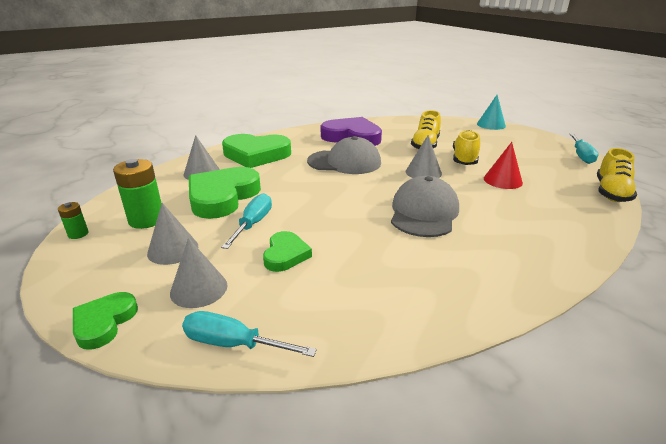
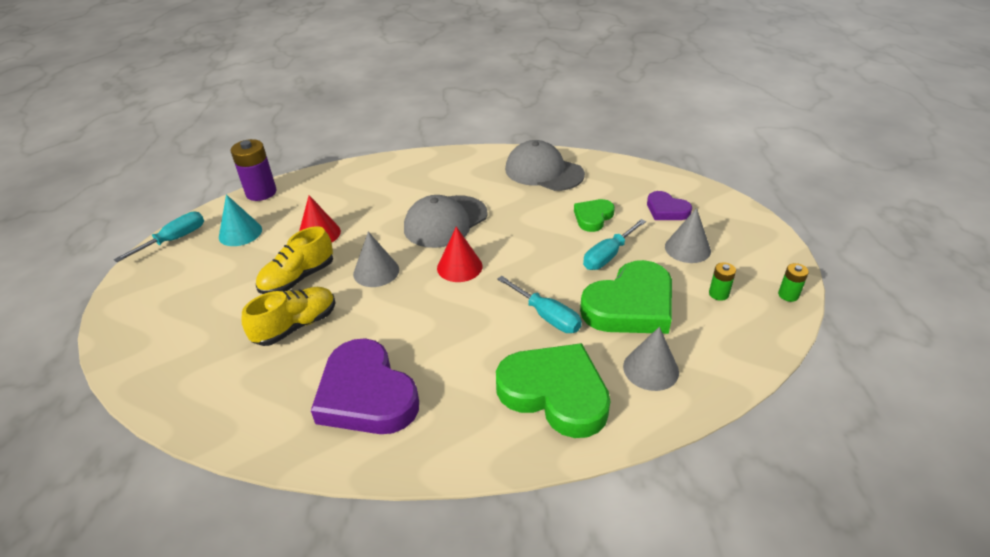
camera: 150 degrees left, 10 degrees up
green heart [73,292,138,350] -> none
green battery [113,159,162,229] -> green battery [709,262,736,301], size x0.51
grey cone [170,238,227,308] -> purple heart [647,191,692,220]
turquoise screwdriver [182,311,317,357] -> turquoise screwdriver moved to [497,276,582,333]
grey cap [307,136,381,174] -> grey cap moved to [505,140,585,191]
turquoise cone [477,95,506,130] -> turquoise cone moved to [219,194,262,246]
yellow shoe [597,148,637,202] -> purple battery [230,139,277,201]
none -> red cone [437,227,483,282]

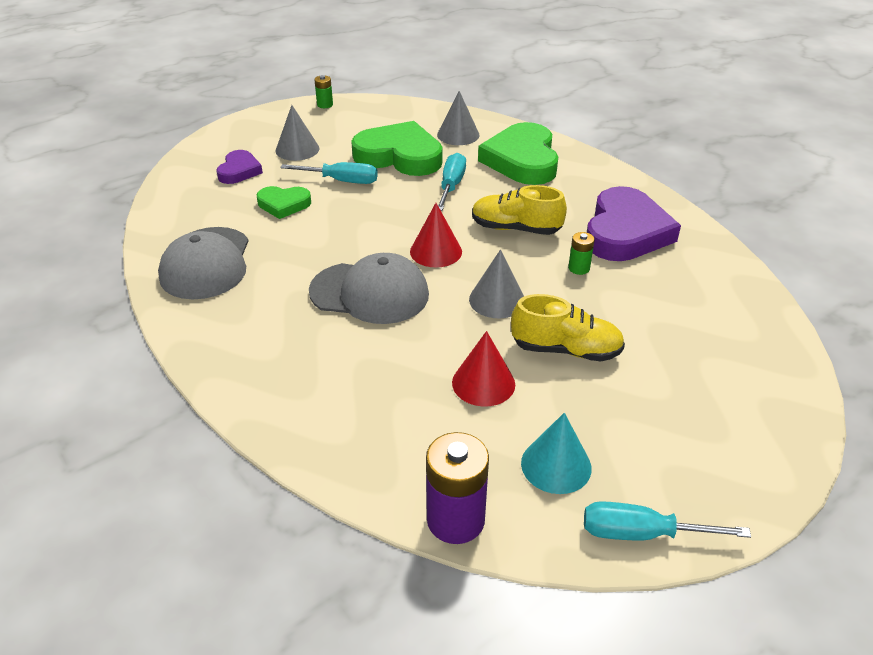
camera: 125 degrees left, 0 degrees up
yellow shoe [241,287,336,346] -> yellow shoe moved to [472,185,567,235]
green battery [709,262,736,301] -> green battery moved to [568,232,595,275]

